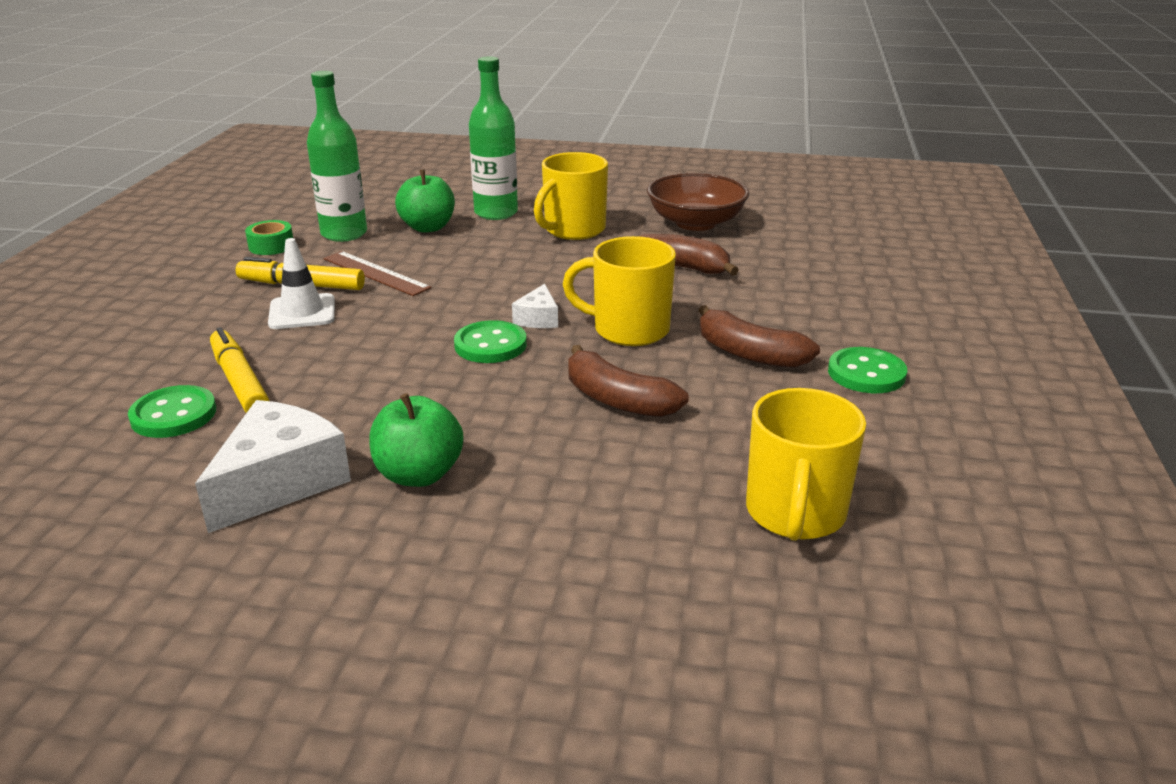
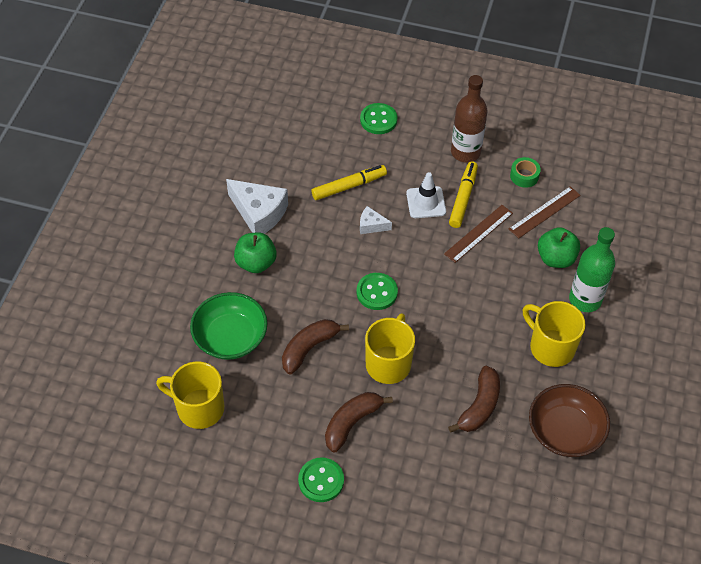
camera: 95 degrees right, 25 degrees up
green button [128,385,216,438] -> green button moved to [360,103,397,134]
green bottle [307,71,367,242] -> brown ruler [509,186,581,239]
white cheese [512,284,558,328] -> white cheese moved to [360,206,392,234]
none -> green bowl [190,292,268,360]
none -> brown bottle [451,75,488,163]

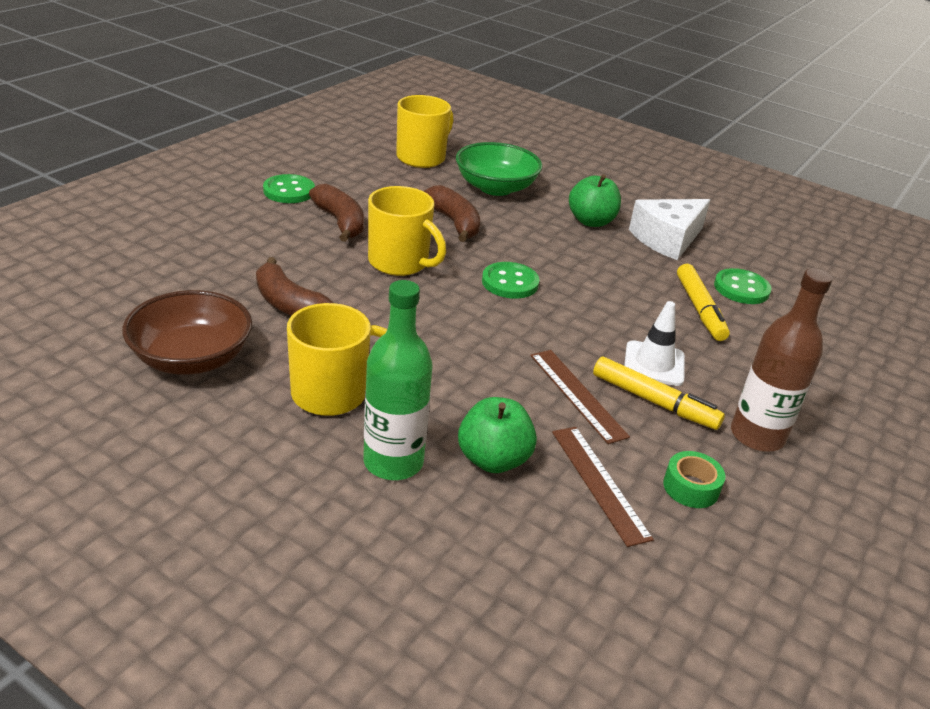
camera: 105 degrees right, 20 degrees down
green button [360,103,397,134] -> green button moved to [714,268,772,304]
white cheese [360,206,392,234] -> none

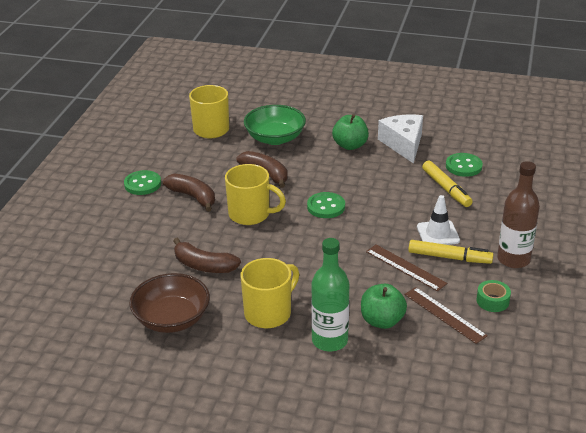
camera: 15 degrees left, 0 degrees up
white cheese [629,199,710,260] -> white cheese turned 135 degrees clockwise [378,114,423,164]

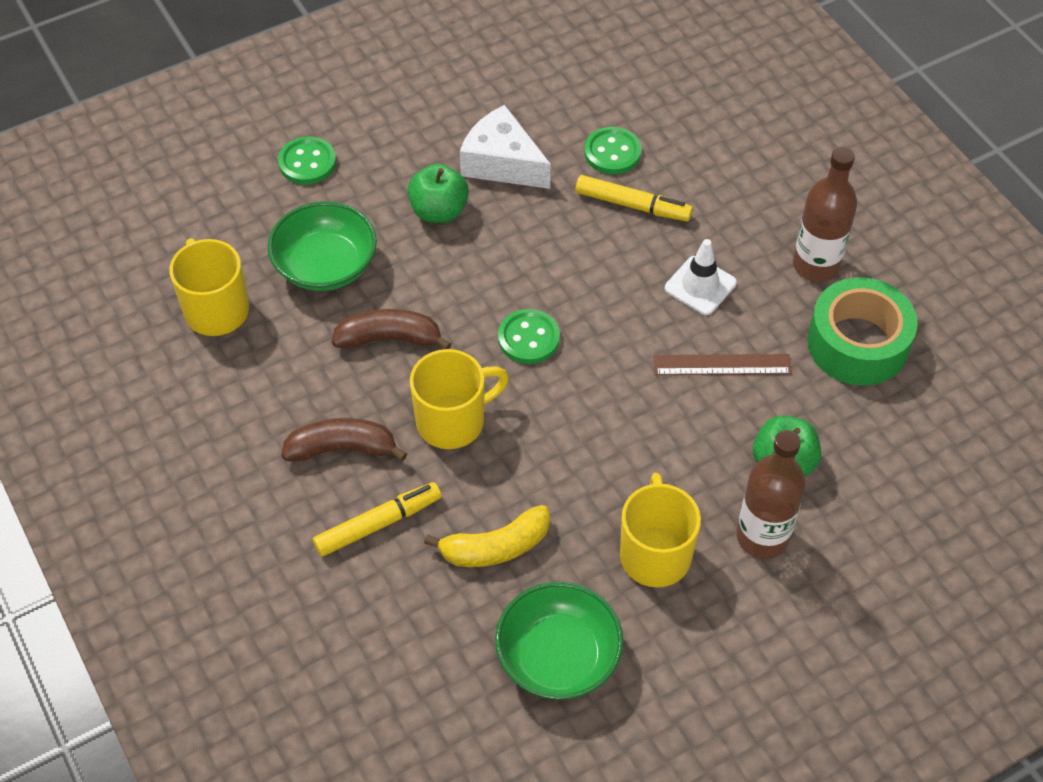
camera: 45 degrees left, 20 degrees up
green button [124,170,161,195] -> green button moved to [278,137,336,185]
brown bowl [129,273,210,333] -> green bowl [495,582,623,700]
brown banana [173,238,241,273] -> yellow banana [424,505,550,567]
green bottle [311,238,349,352] -> brown bottle [736,430,806,559]
brown ruler [404,287,488,344] -> none
yellow marker [408,240,494,264] -> yellow marker moved to [313,482,441,556]
green tape [477,280,511,312] -> green tape [807,277,918,385], size x2.18

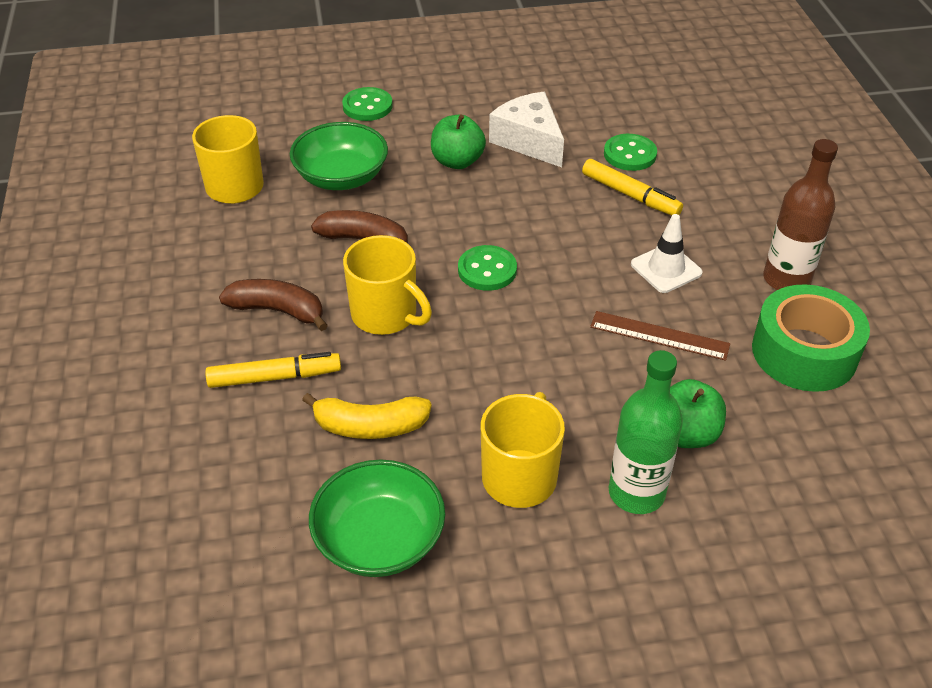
camera: 20 degrees right, 10 degrees down
yellow mug [410,349,509,449] -> yellow mug turned 45 degrees clockwise [343,235,432,335]
brown bottle [736,430,806,559] -> green bottle [609,350,683,514]

